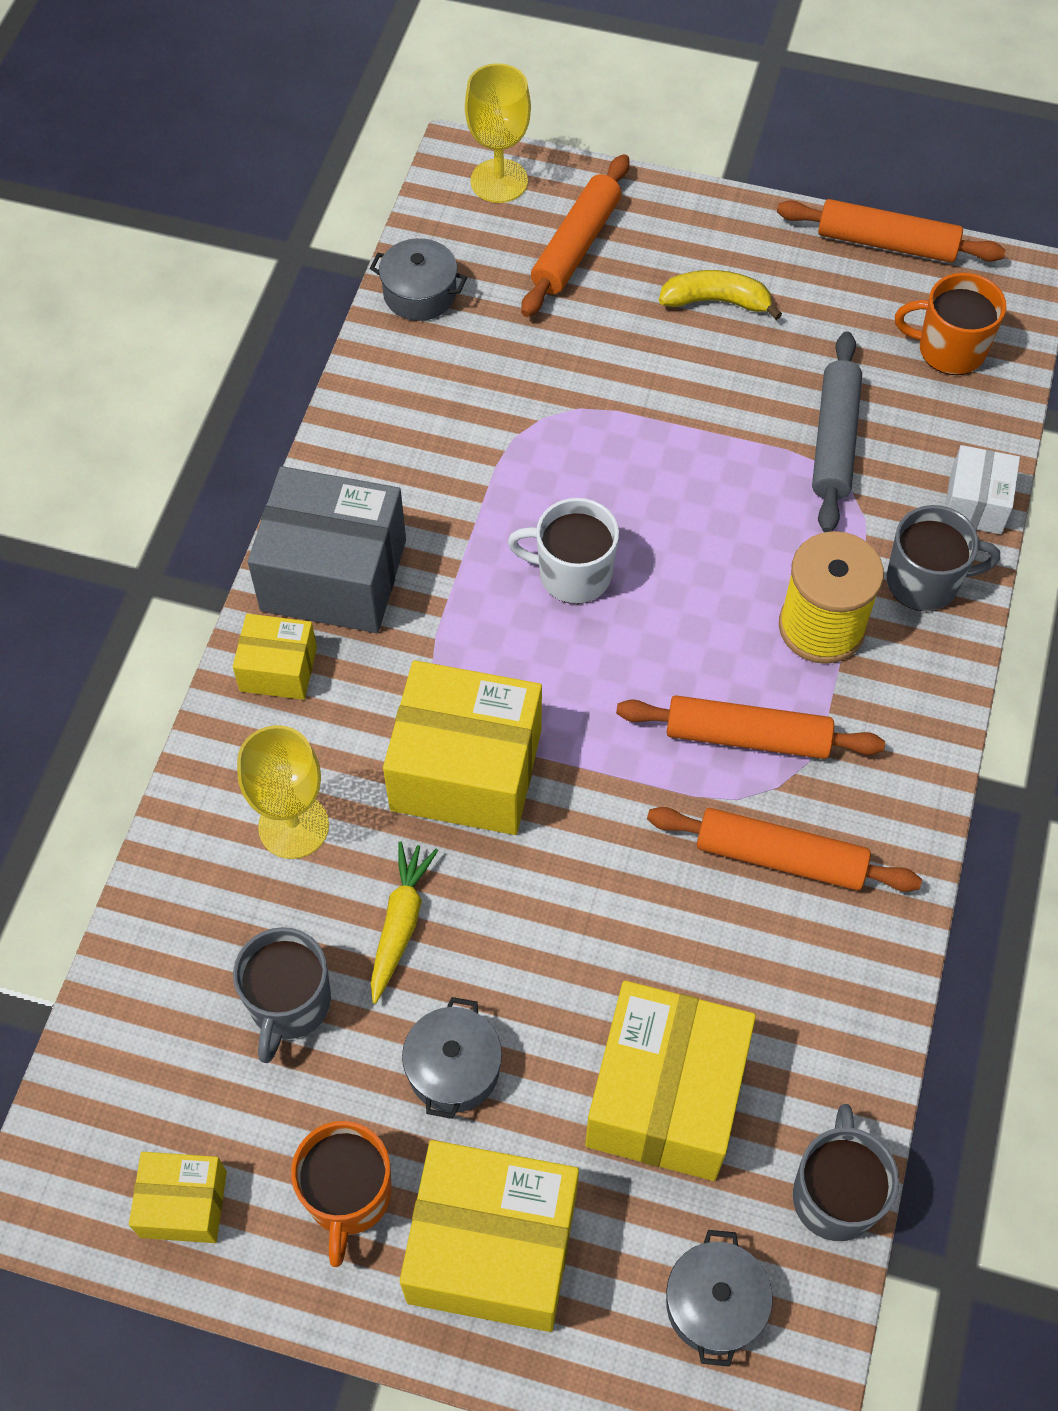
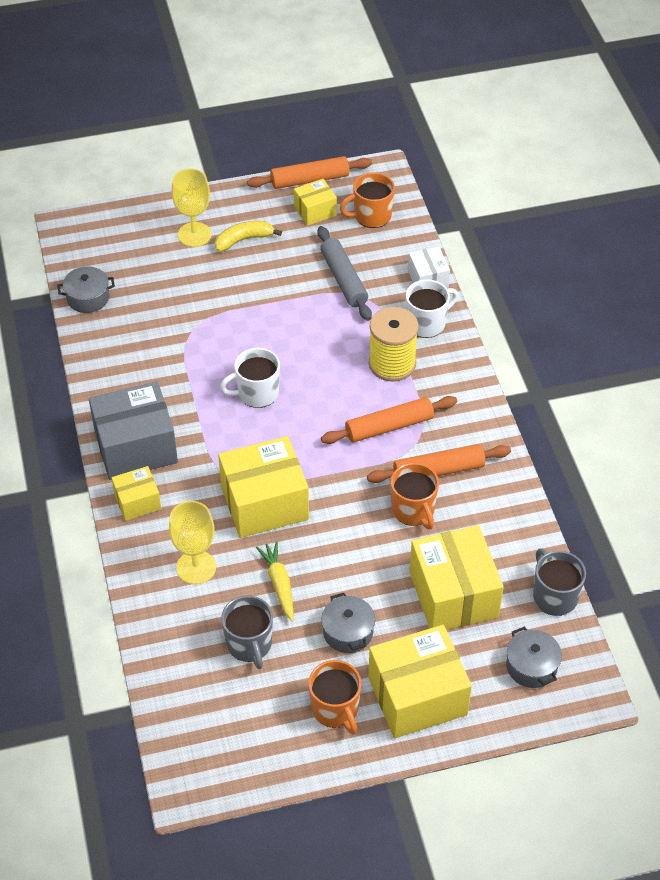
camera: 30 degrees left, 10 degrees down
yellow box [129,1152,227,1243] -> yellow box moved to [294,179,337,226]
yellow goblet [465,63,531,203] -> yellow goblet moved to [172,169,212,247]
orange rolling pin [521,154,630,317] -> none
grey mug [886,505,1000,611] -> white mug [406,280,458,338]
none -> orange mug [391,463,439,529]

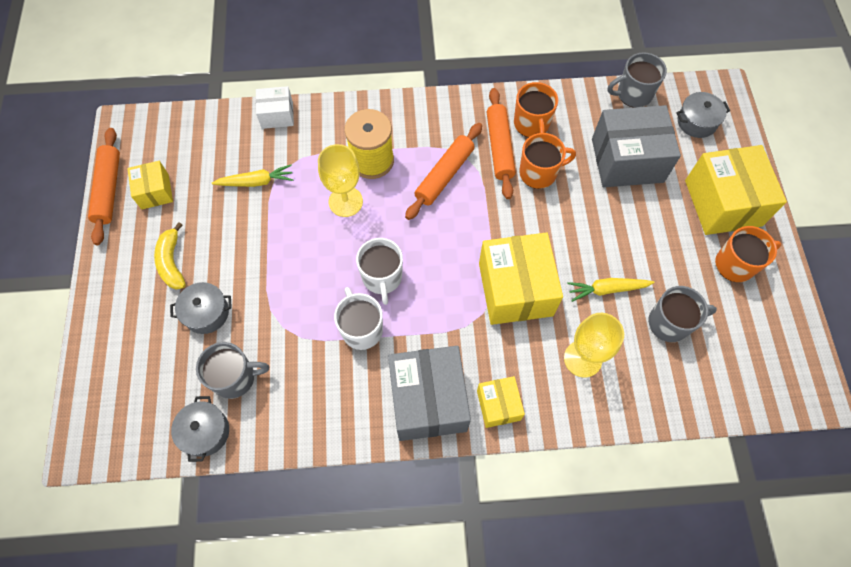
camera: 80 degrees left, 15 degrees up
yellow goblet [172,169,212,247] -> yellow goblet moved to [318,144,363,217]
grey rolling pin [317,226,372,321] -> yellow carrot [212,165,293,187]
orange rolling pin [321,396,457,444] -> orange rolling pin turned 45 degrees clockwise [405,123,482,220]
grey pot [321,593,375,653] -> grey pot moved to [170,282,232,334]
orange mug [340,172,395,228] -> orange mug moved to [514,82,558,137]
white mug [406,280,458,338] -> white mug moved to [334,287,383,350]
yellow box [409,525,504,630] -> grey box [592,105,681,187]
none -> grey mug [196,342,269,399]

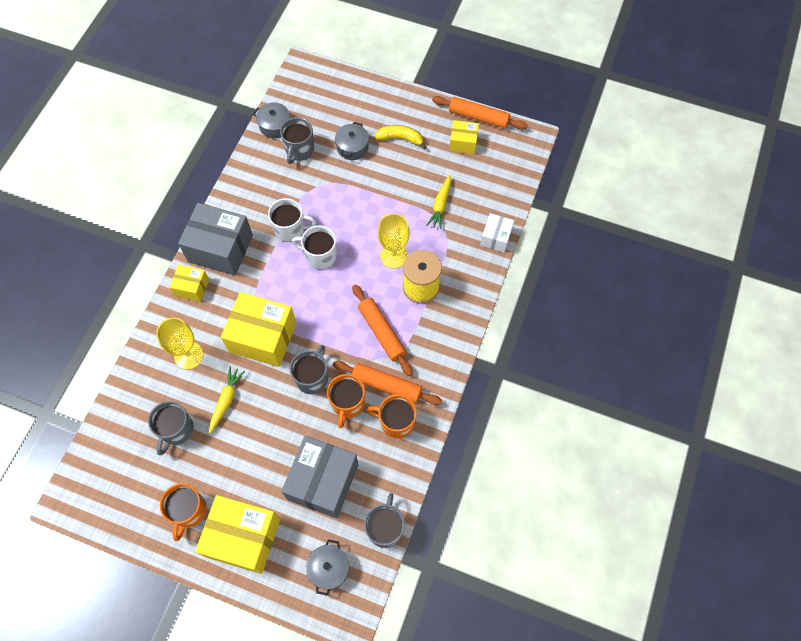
camera: 115 degrees right, 0 degrees up
none -> grey mug [290,345,328,394]

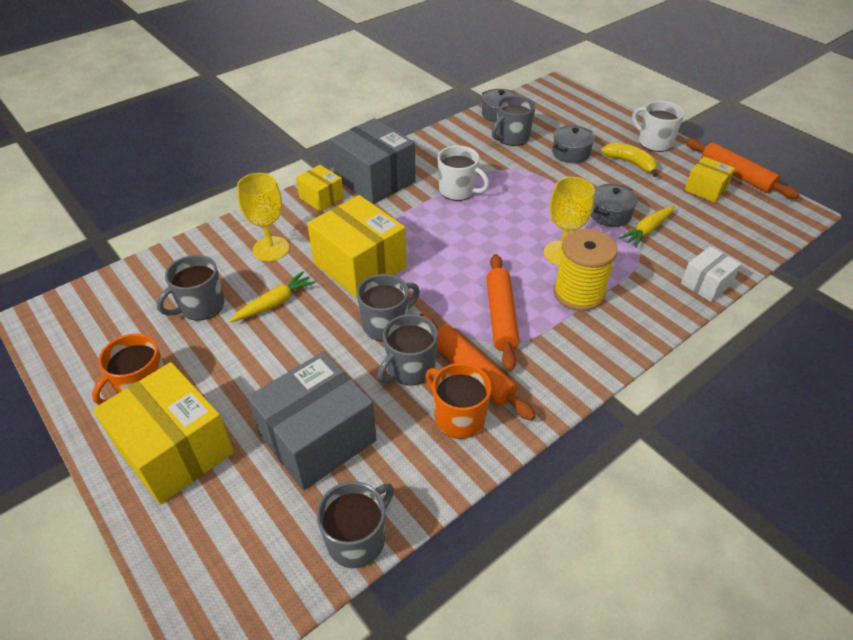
camera: 30 degrees right, 20 degrees down
white mug [292,225,337,269] -> white mug moved to [632,101,684,152]
grey pot [306,539,349,596] -> grey pot moved to [591,184,637,227]
orange mug [327,374,365,428] -> grey mug [377,314,438,386]

